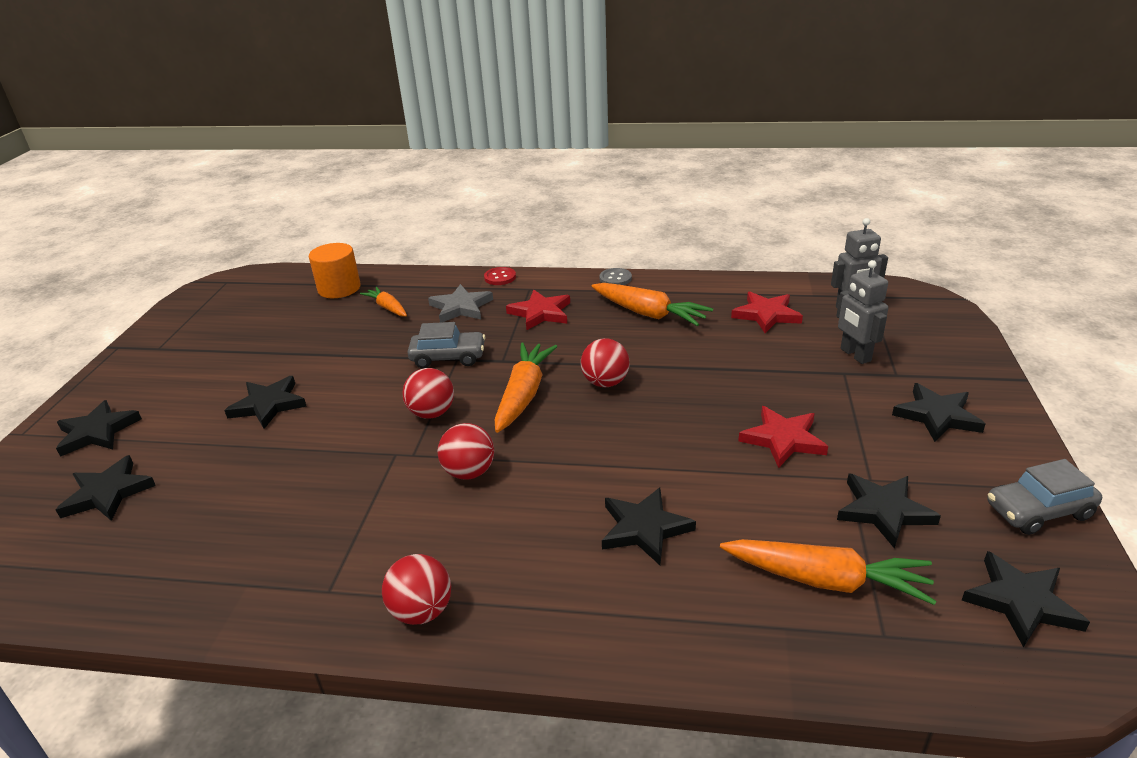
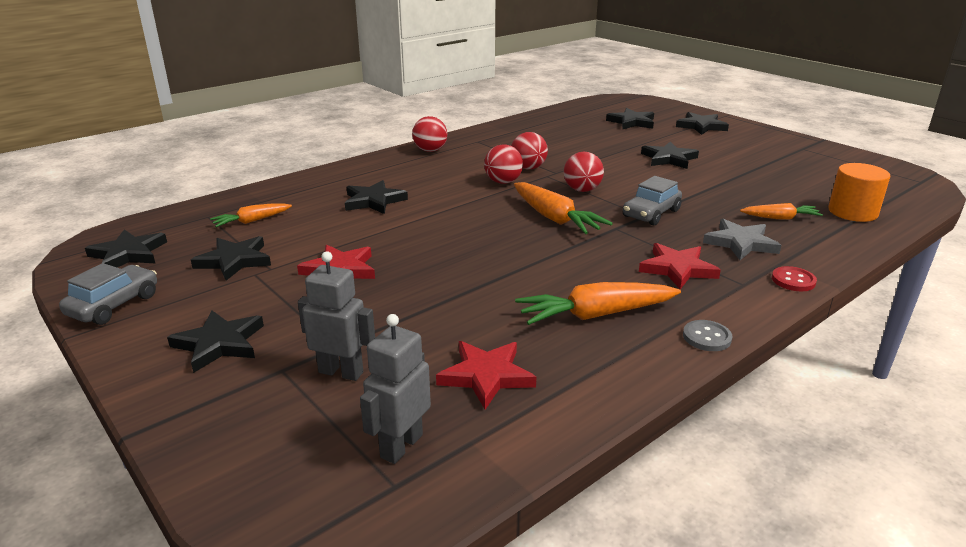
camera: 130 degrees right, 5 degrees down
red ball [581,338,630,387] -> red ball moved to [511,132,548,170]
orange carrot [720,539,936,605] -> orange carrot [210,203,292,227], size x0.59

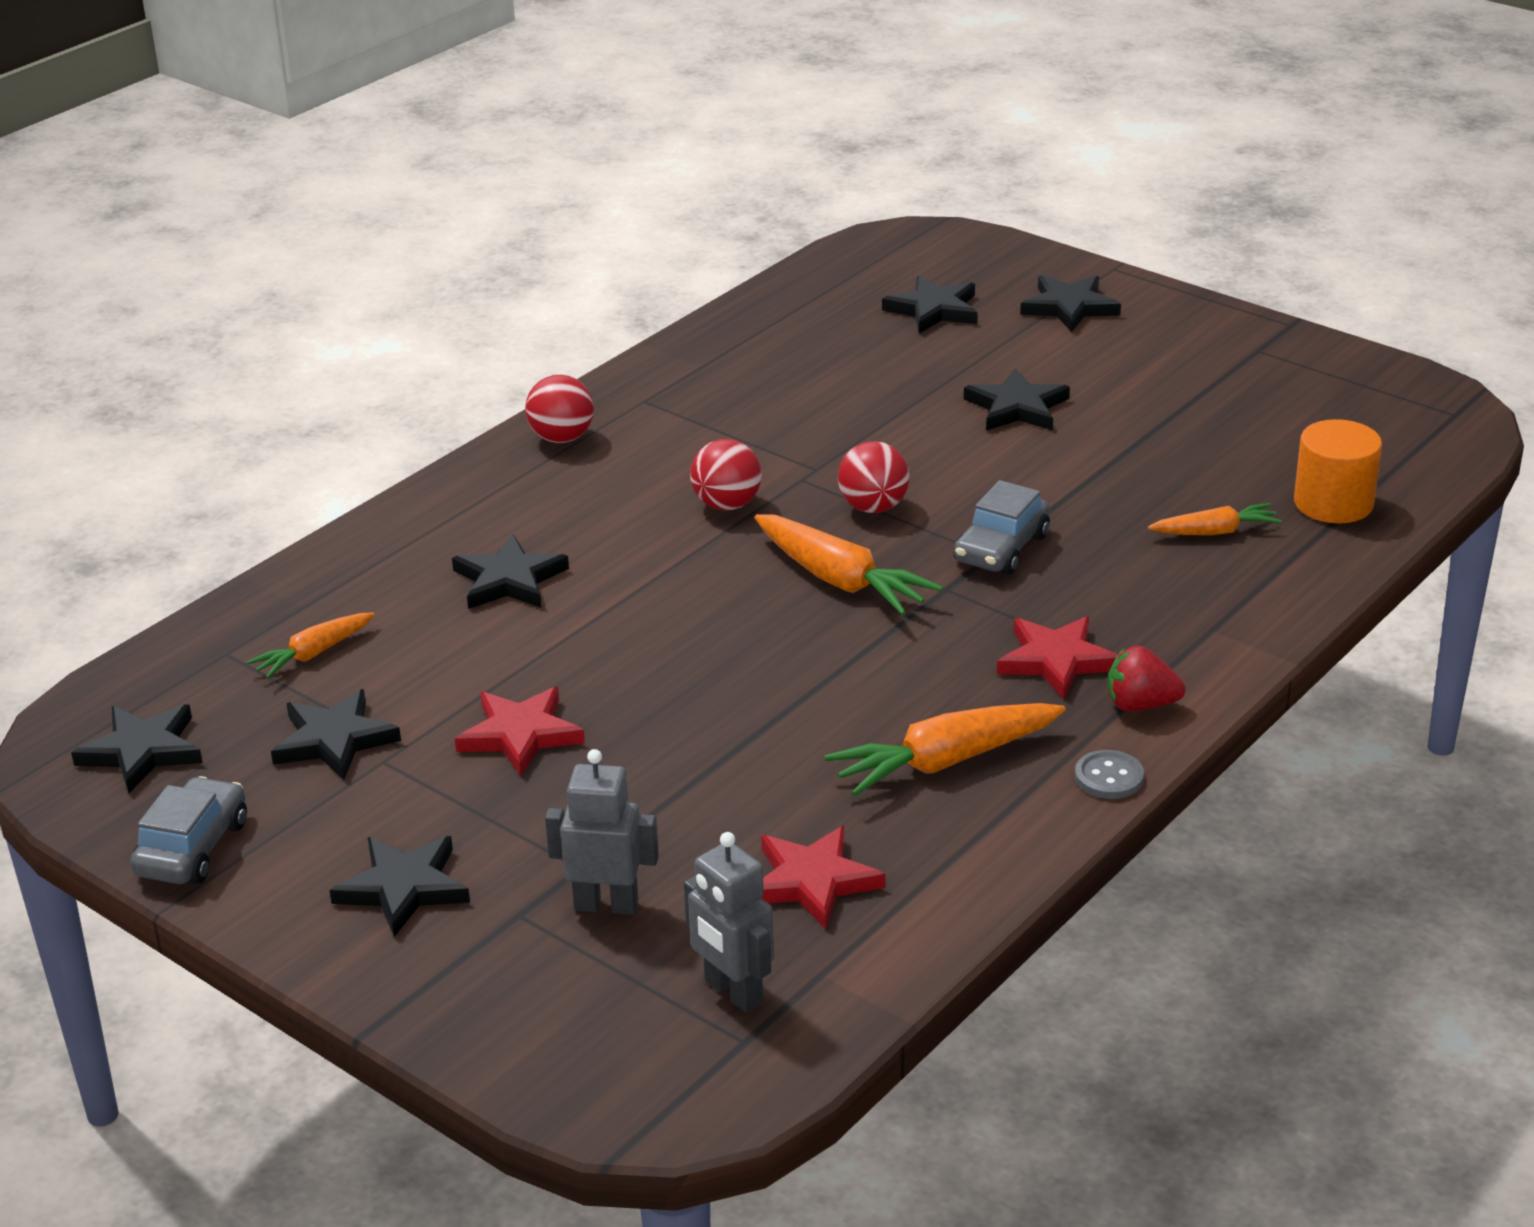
camera: 10 degrees left, 5 degrees up
grey robot [360,314,431,464] -> grey robot turned 60 degrees counterclockwise [684,832,774,1013]
red ball [511,132,548,170] -> none
grey star [703,219,781,260] -> none
red button [772,266,817,291] -> none
none -> red strawberry [1108,646,1186,711]

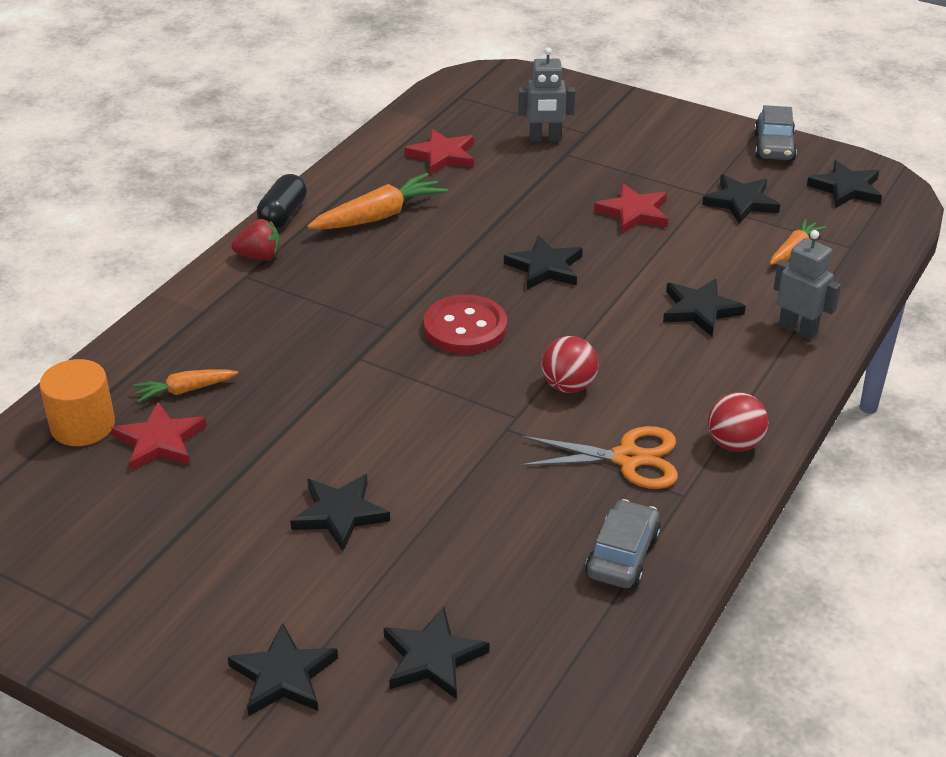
camera: 170 degrees right, 5 degrees up
black star [329,836,470,937] -> black star moved to [504,235,583,290]
grey robot [684,832,774,1013] -> grey robot moved to [774,230,841,340]
orange carrot [755,514,943,615] -> red button [423,295,507,354]
red ball [838,441,910,513] -> none
grey car [954,480,1050,575] -> grey car moved to [585,499,661,588]
red star [997,616,1118,699] -> red star moved to [111,402,207,472]
grey button [1075,750,1144,799] -> black capsule [257,174,307,228]
none -> orange scissors [520,426,678,489]

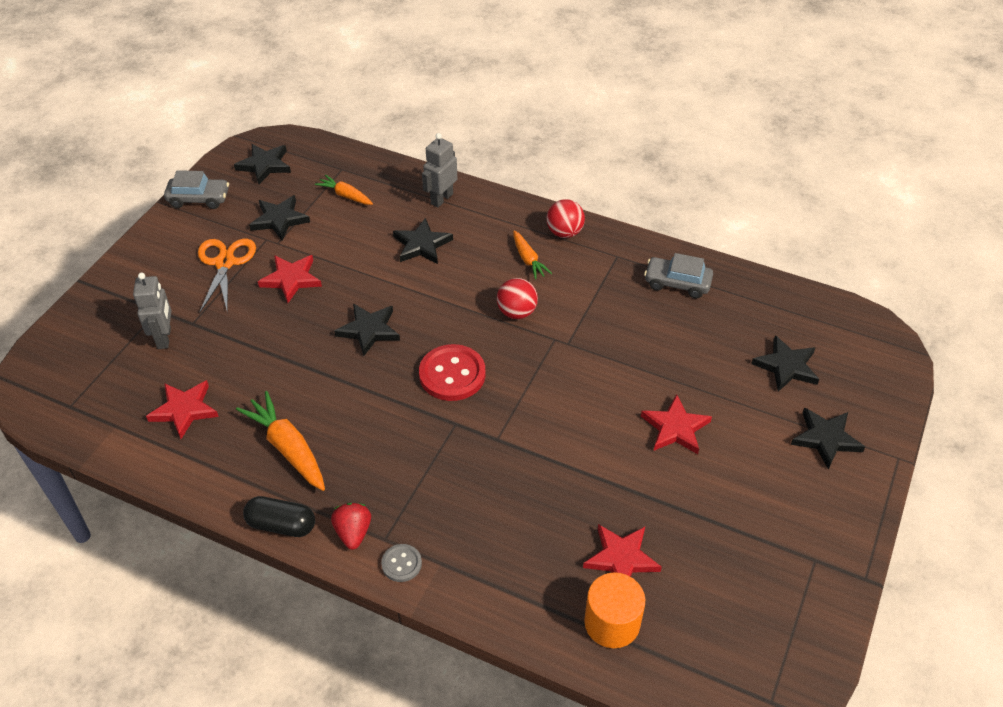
camera: 95 degrees left, 10 degrees up
orange carrot [133,369,238,402] -> orange carrot moved to [513,231,552,279]
black star [290,474,390,551] -> red star [641,394,712,454]
orange scissors [520,426,678,489] -> orange scissors moved to [198,239,256,314]
none -> grey button [381,544,422,582]

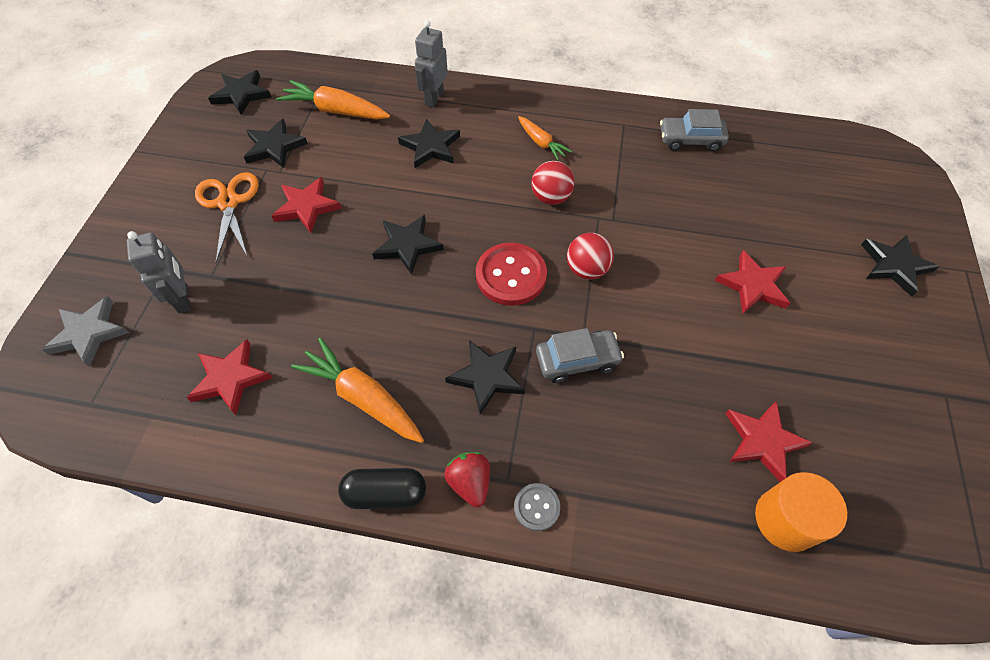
camera: 15 degrees left, 10 degrees up
grey car [164,170,229,209] -> grey car moved to [536,328,624,383]
orange carrot [315,174,373,205] -> orange carrot [276,80,390,119], size x1.68
red ball [547,199,585,238] -> red ball moved to [567,233,614,279]
black star [751,335,819,392] -> black star moved to [445,340,525,414]
none -> grey star [42,296,129,367]

